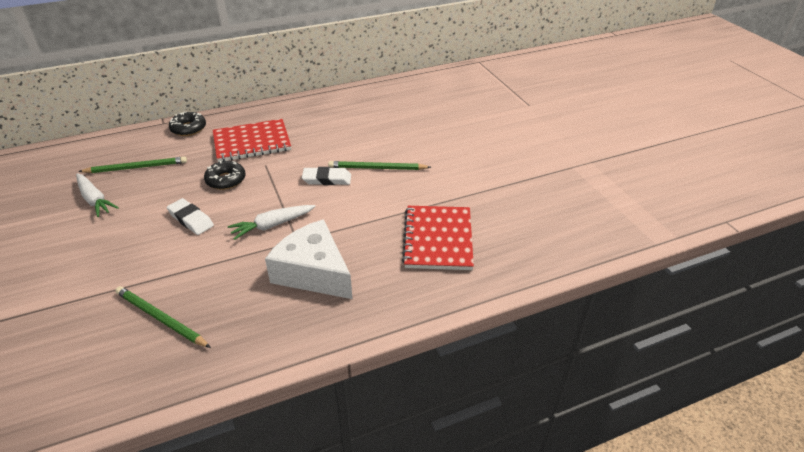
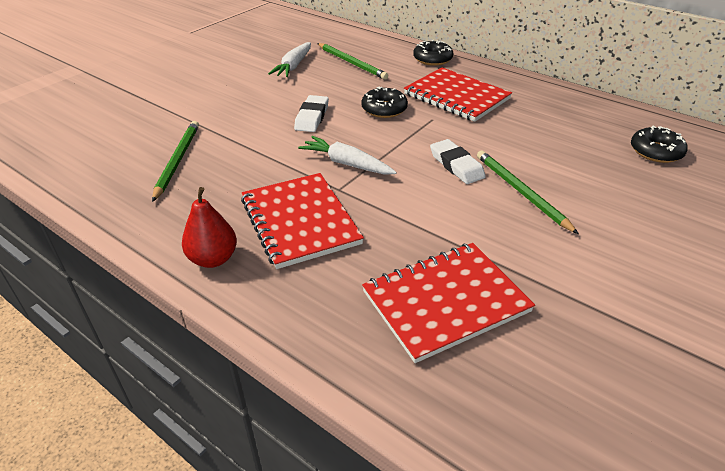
camera: 60 degrees right, 0 degrees up
white cheese [265,219,353,299] -> red notebook [241,173,364,269]
none -> red pear [182,187,237,268]
none -> black donut [631,125,688,163]

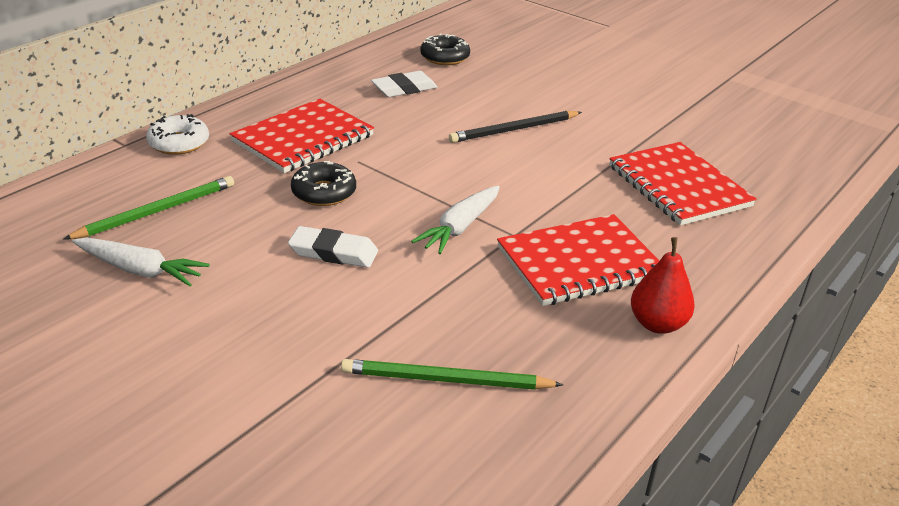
camera: 90 degrees left, 5 degrees down
black donut [413,40,453,66] -> white donut [146,114,209,155]
white eraser [430,139,486,184] -> white eraser moved to [371,71,437,97]
green pencil [477,151,579,234] -> black pencil [449,111,582,143]

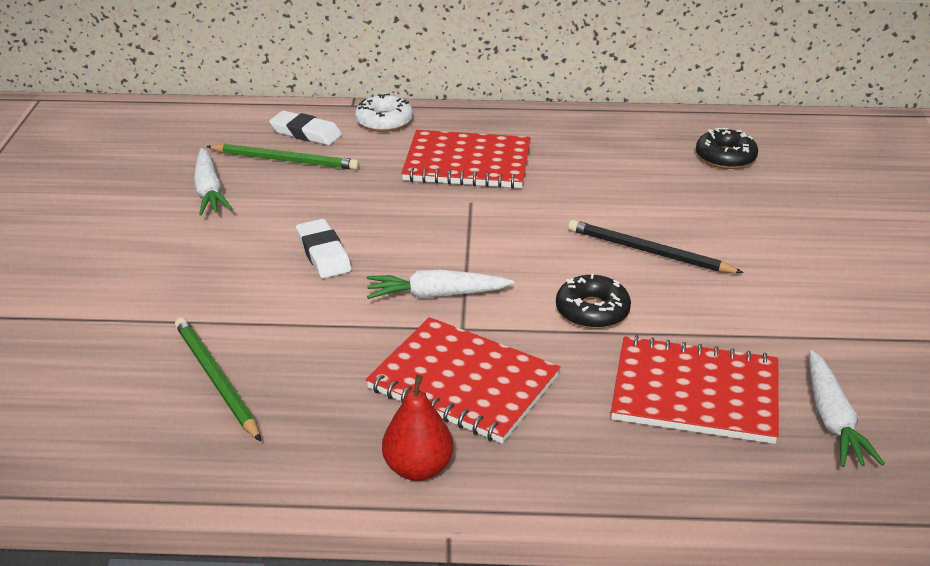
camera: 55 degrees right, 0 degrees up
black donut [291,161,356,206] -> black donut moved to [556,274,631,329]
white eraser [371,71,437,97] -> white eraser moved to [269,111,342,145]
red notebook [609,142,757,225] -> red notebook turned 75 degrees clockwise [611,335,779,444]
none -> white carrot [809,350,885,467]

